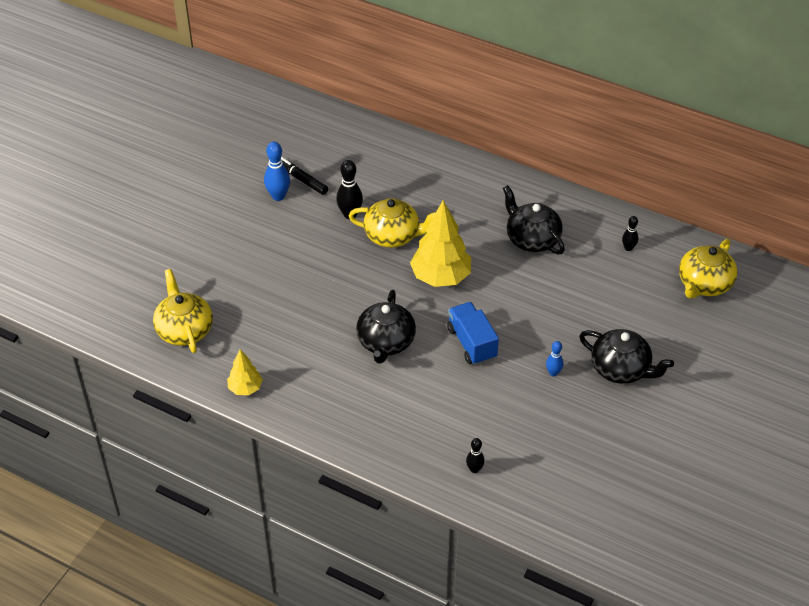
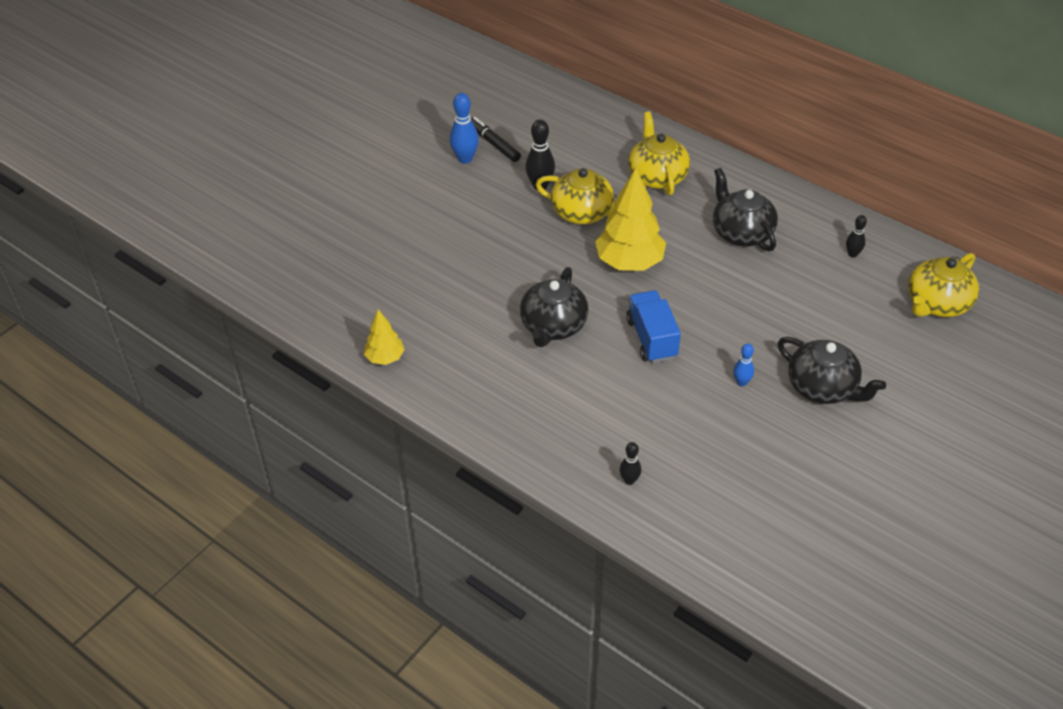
camera: 10 degrees right, 0 degrees up
yellow teapot [153,269,213,353] -> yellow teapot moved to [628,111,690,195]

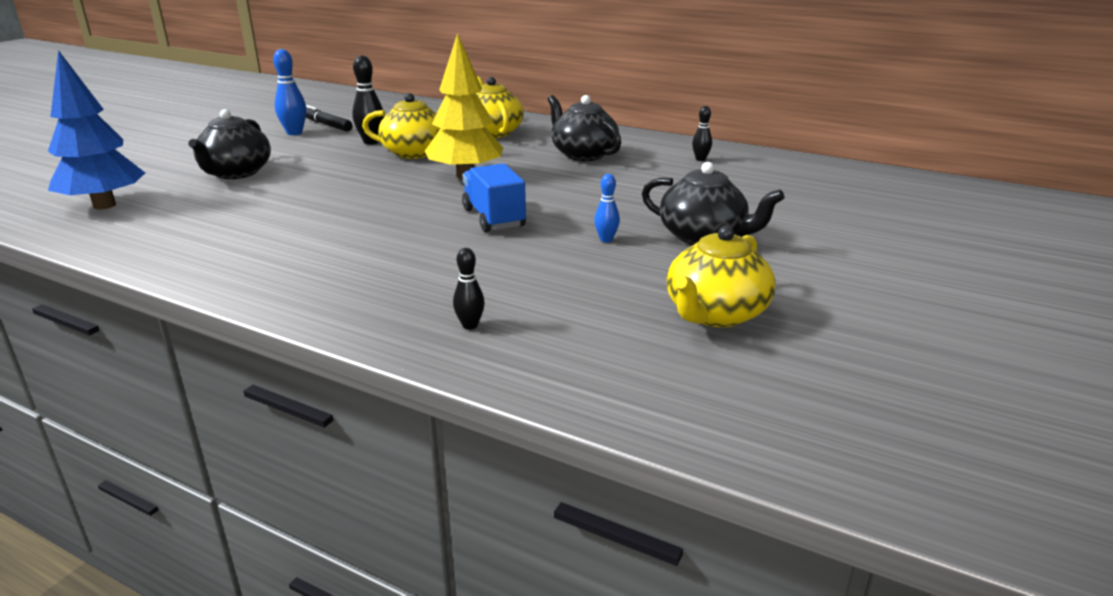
camera: 10 degrees left, 20 degrees down
yellow tree [364,310,405,365] -> none
black teapot [520,267,589,347] -> black teapot moved to [188,109,271,179]
yellow teapot [908,253,979,317] -> yellow teapot moved to [666,226,776,327]
none -> blue tree [48,50,145,210]

